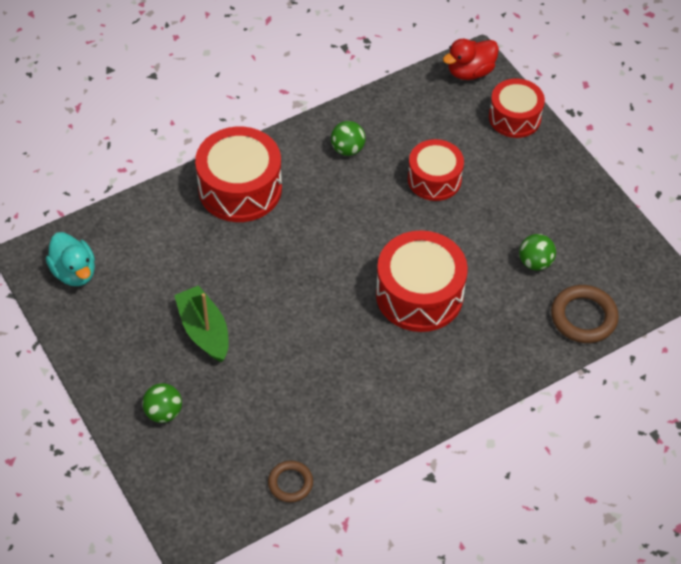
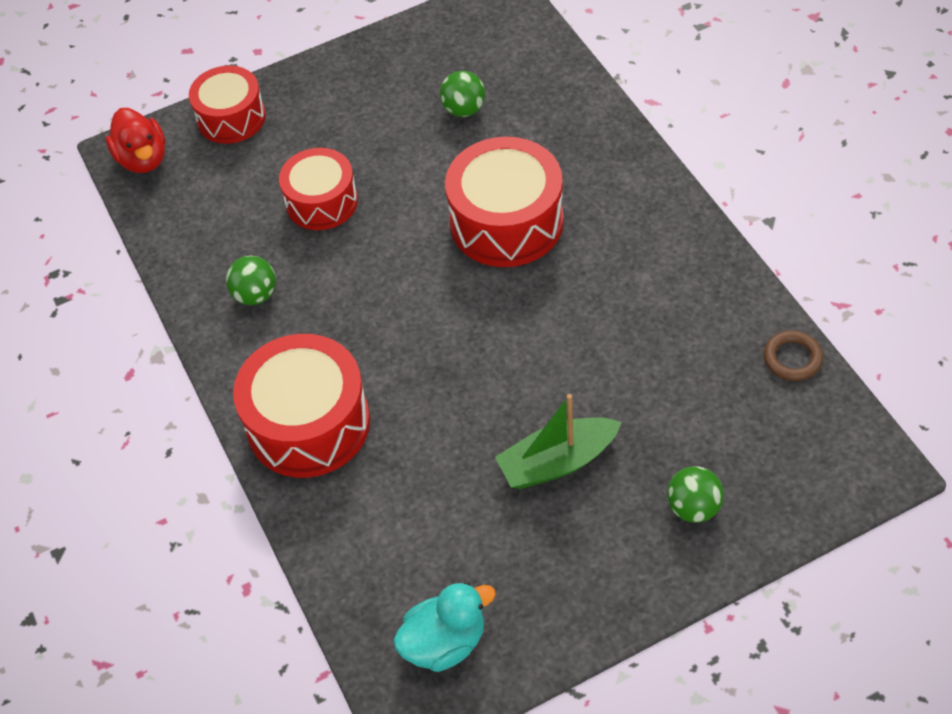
camera: 80 degrees left, 0 degrees up
brown ring [551,285,619,343] -> none

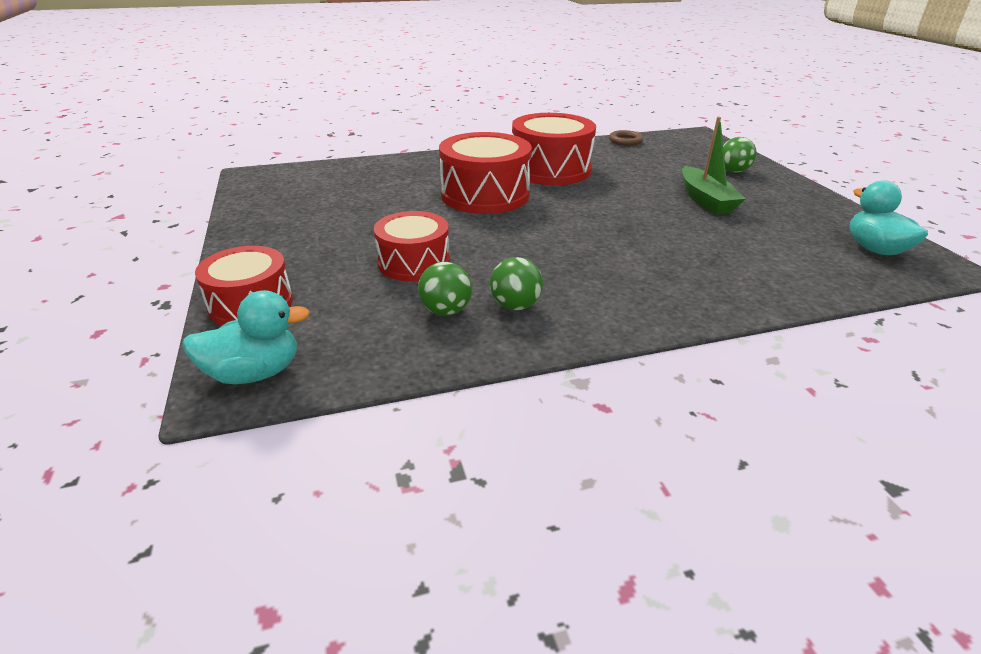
camera: 85 degrees left, 20 degrees down
red duck [106,108,165,173] -> turquoise duck [182,290,310,384]
red drum [233,334,370,478] -> red drum moved to [512,113,596,185]
green ball [440,71,485,117] -> green ball moved to [418,262,472,316]

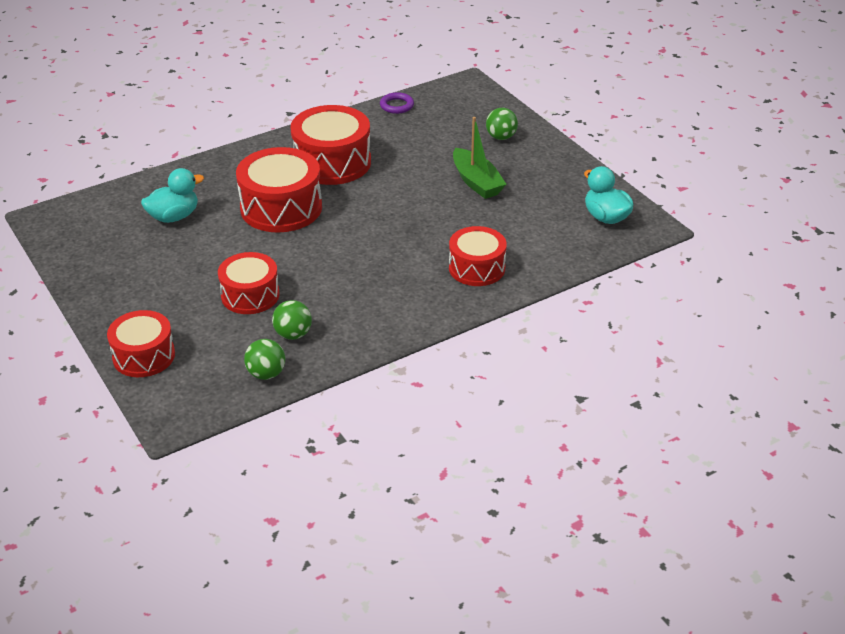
camera: 15 degrees left, 5 degrees up
turquoise duck [182,290,310,384] -> turquoise duck moved to [141,168,204,223]
green ball [490,257,543,310] -> green ball moved to [244,339,285,380]
brown ring [609,130,643,146] -> purple ring [380,92,414,114]
none -> red drum [449,226,507,286]

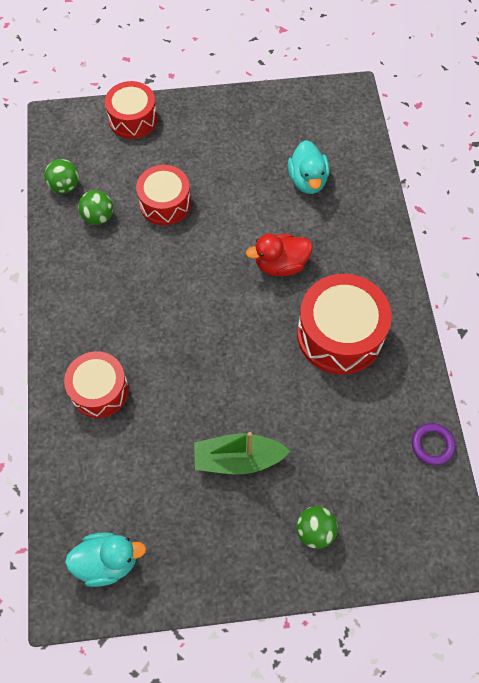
camera: 115 degrees right, 25 degrees up
red drum [236,147,322,232] -> red duck [246,234,312,276]

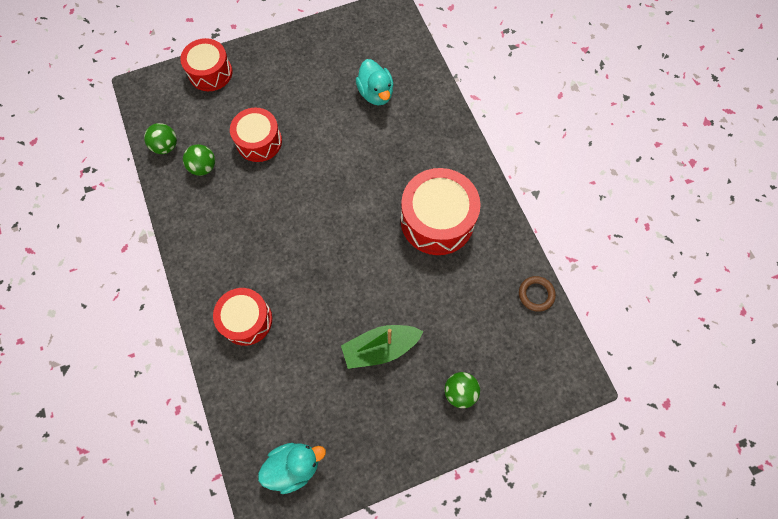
camera: 15 degrees left, 5 degrees up
red duck [246,234,312,276] -> none
purple ring [412,423,455,465] -> brown ring [519,276,556,312]

